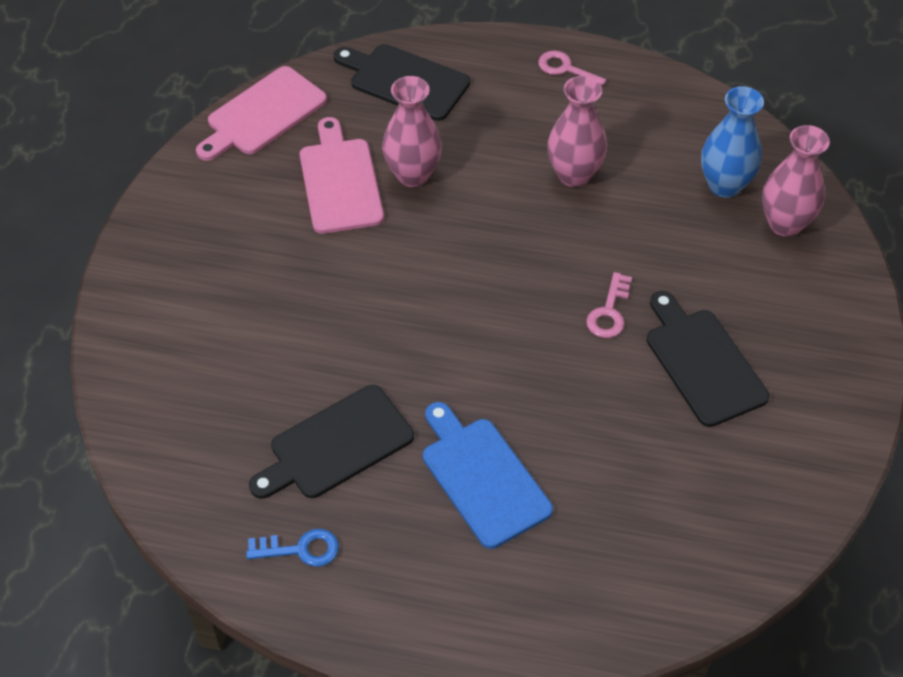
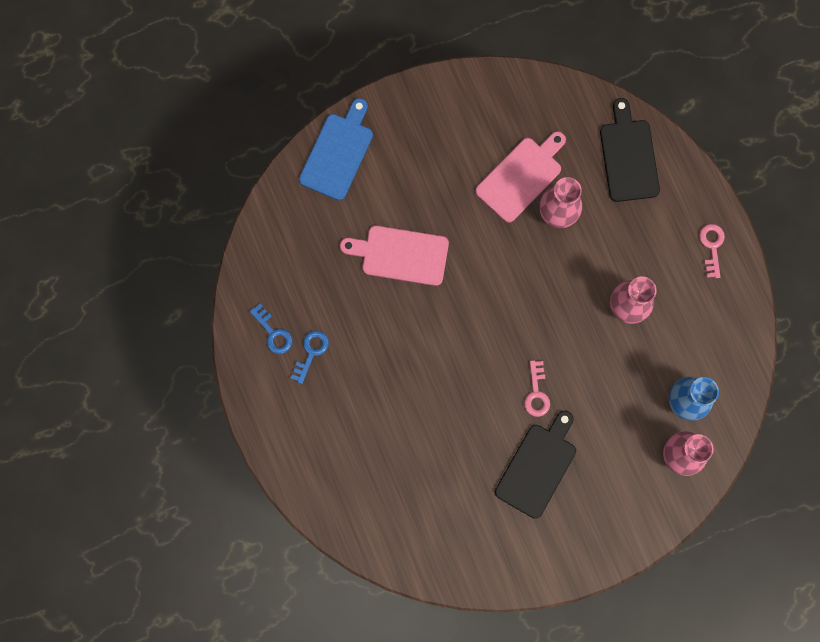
camera: 55 degrees right, 25 degrees up
pink cutting board [196,66,327,161] -> pink cutting board moved to [340,225,449,286]
black cutting board [249,385,414,499] -> none
blue cutting board [423,402,553,549] -> blue cutting board moved to [299,98,373,200]
pink key [586,272,632,338] -> pink key turned 75 degrees counterclockwise [524,360,550,417]
none -> blue key [291,330,329,384]

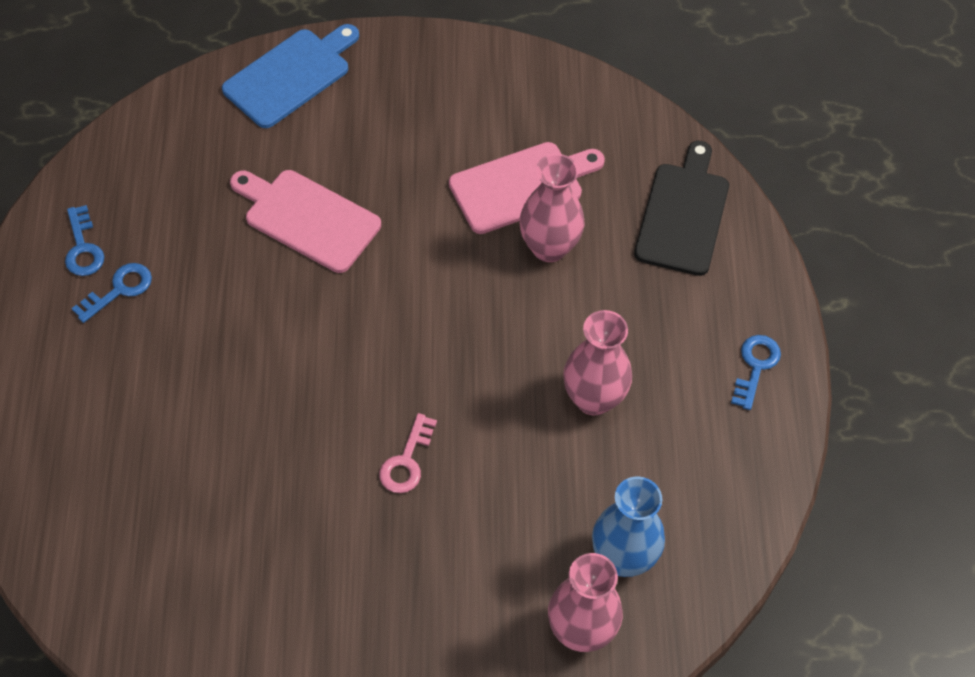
camera: 20 degrees right, 20 degrees down
black cutting board [495,411,576,519] -> none
pink key [699,224,725,278] -> blue key [731,335,781,410]

